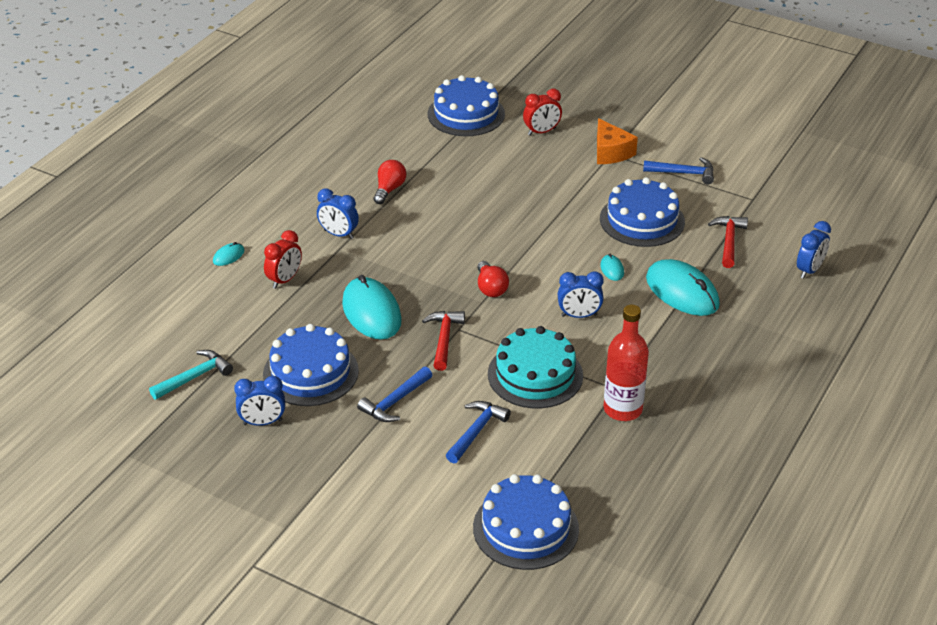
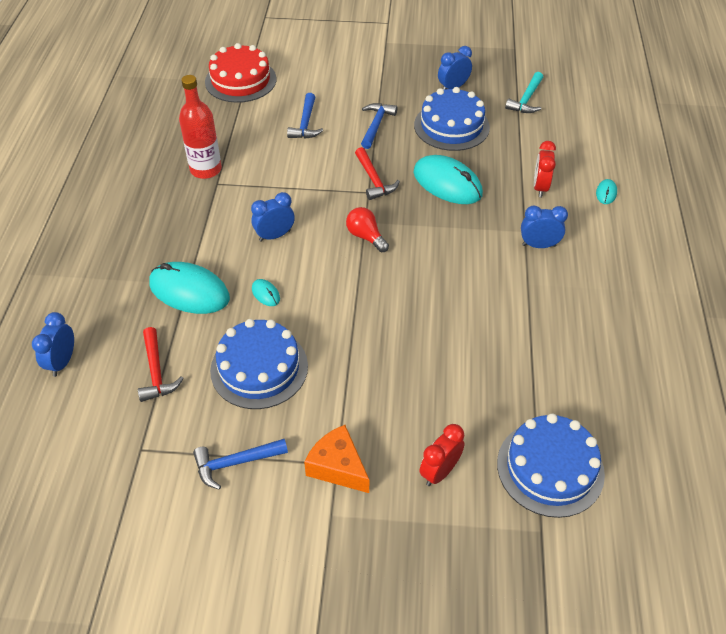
camera: 155 degrees right, 10 degrees up
red light bulb [373,160,406,204] -> none
blue cake [473,474,579,570] -> red cake [205,43,276,103]
turquoise cake [488,326,583,408] -> none

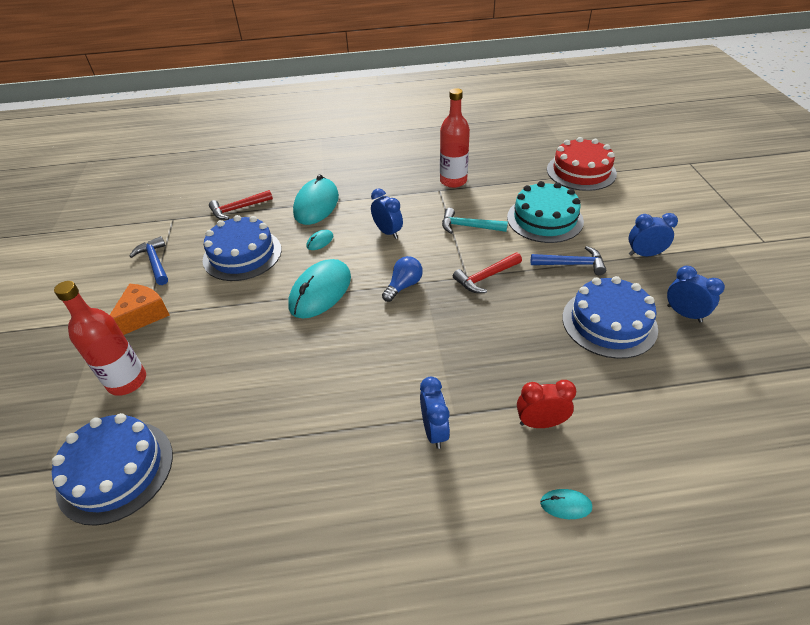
camera: 80 degrees right, 5 degrees down
blue clock [32,312,74,377] -> blue clock moved to [629,213,678,256]
blue hammer [287,93,323,139] -> turquoise cake [507,181,584,243]
red light bulb [346,207,389,252] -> blue light bulb [382,256,423,302]
turquoise mouse [413,155,483,204] -> turquoise mouse moved to [288,259,351,318]
red clock [419,424,465,486] -> red bottle [54,281,146,396]
turquoise hammer [505,72,543,113] -> turquoise hammer moved to [442,208,508,234]

